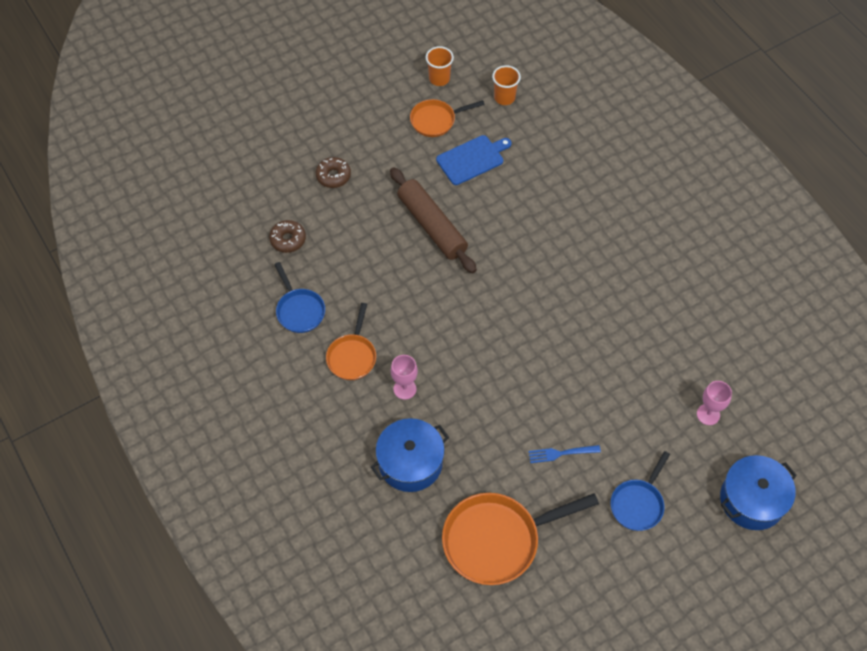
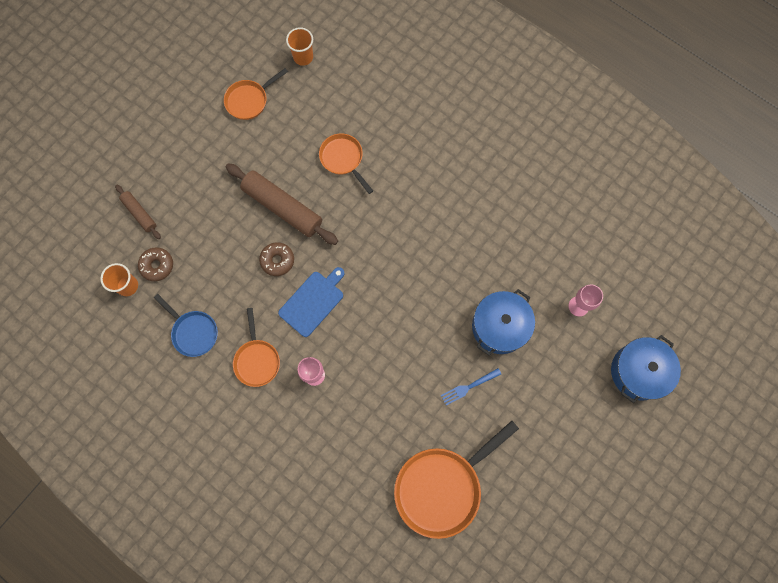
camera: 20 degrees left, 15 degrees up
brown donut [316,157,351,188] -> brown donut moved to [259,242,294,276]
blue pot [371,418,449,492] -> blue pot moved to [472,289,535,356]
orange cup [426,46,454,86] -> orange cup moved to [100,263,138,296]
blue cutting board [436,135,511,185] -> blue cutting board moved to [278,267,345,337]
blue pan [611,451,670,531] -> none
none -> brown rolling pin [115,185,161,239]
none -> orange pan [319,133,373,194]

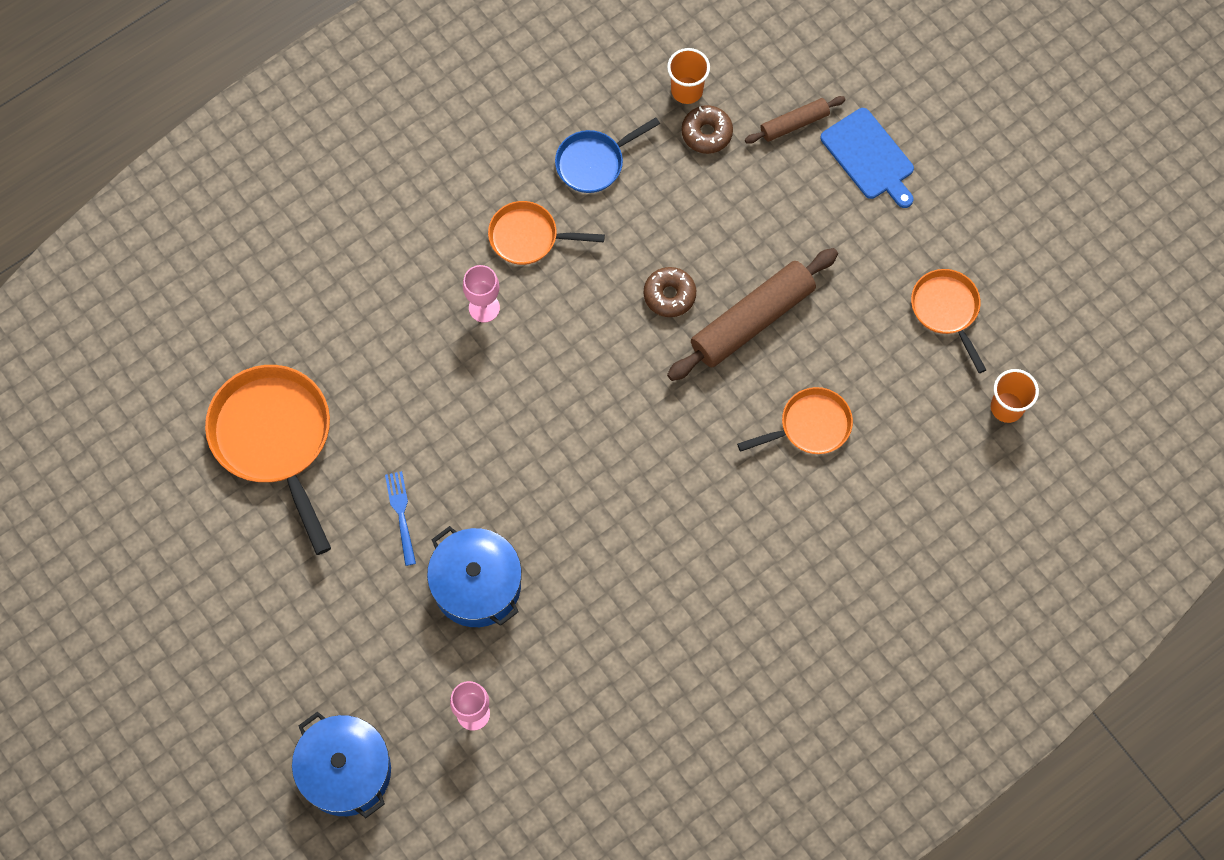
camera: 105 degrees right, 5 degrees down
blue cutting board [278,267,345,337] -> blue cutting board moved to [820,108,914,208]

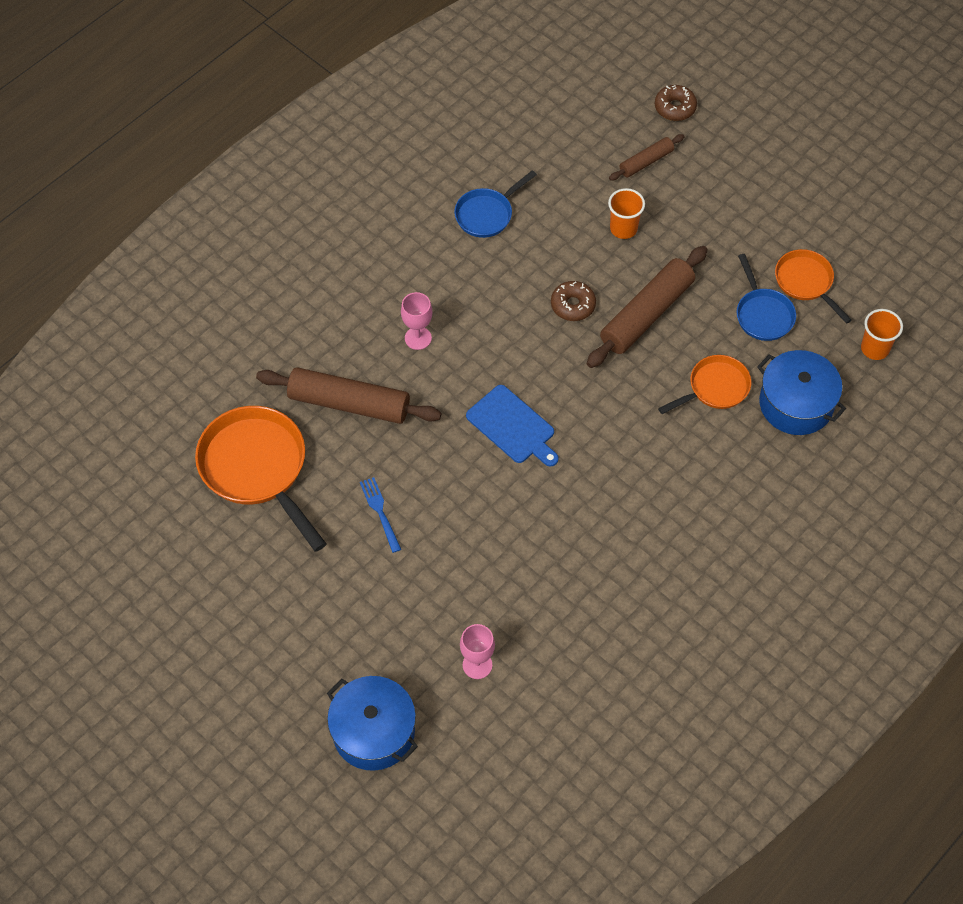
camera: 10 degrees left, 10 degrees down
blue pot [427,526,522,627] -> blue pot moved to [757,350,846,435]
orange pan [488,201,605,265] -> none
orange cup [667,48,710,104] -> orange cup moved to [608,188,645,239]
brown donut [682,105,733,154] -> brown donut moved to [655,85,697,121]
blue cutting board [820,108,914,208] -> blue cutting board moved to [466,385,559,467]
none -> brown rolling pin [256,367,441,424]
none -> blue pan [737,254,796,341]

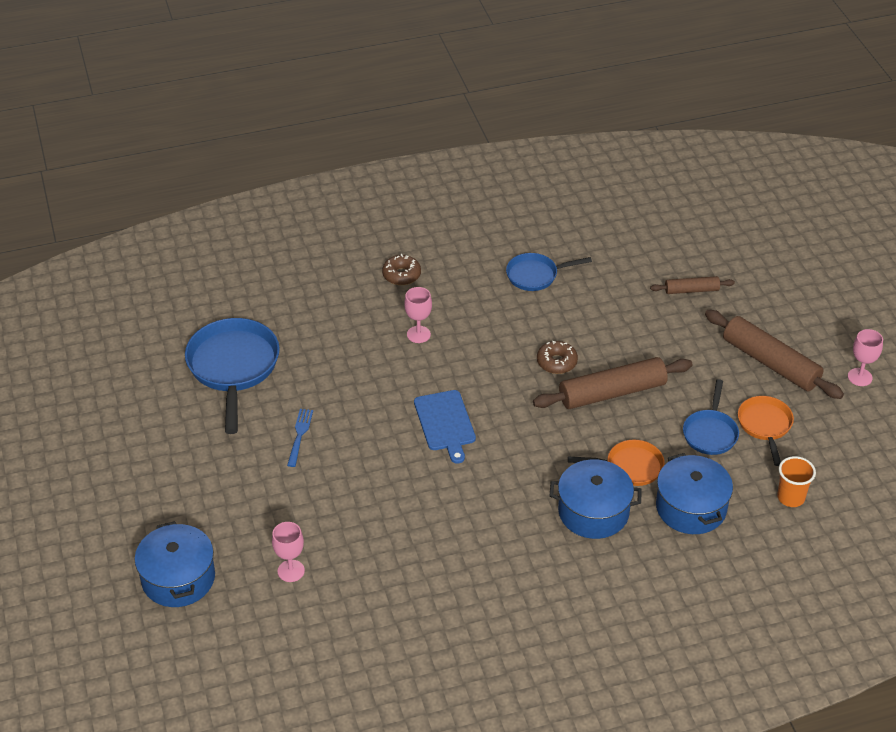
camera: 30 degrees right, 15 degrees down
orange pan [195,406,326,552] -> blue pan [185,318,280,434]
brown rolling pin [256,367,441,424] -> brown rolling pin moved to [705,310,844,399]
orange cup [608,188,645,239] -> none
brown donut [655,85,697,121] -> brown donut moved to [382,254,421,285]
none -> blue pot [550,459,642,539]
none -> pink goblet [848,329,883,386]

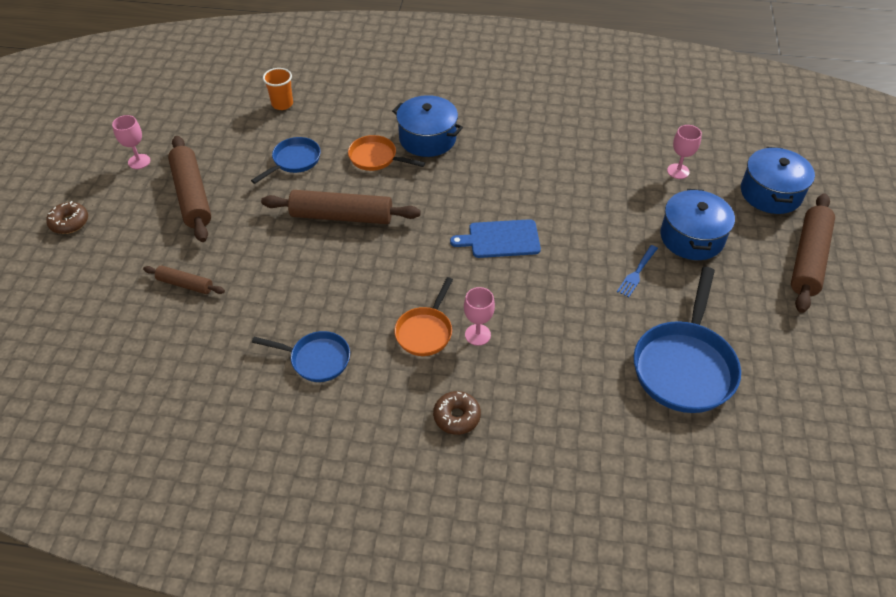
camera: 155 degrees left, 5 degrees up
blue cutting board [414,390,476,464] -> blue cutting board turned 105 degrees counterclockwise [450,219,541,258]
brown donut [537,341,578,374] -> brown donut moved to [46,201,88,234]
blue pot [656,453,733,534] -> blue pot moved to [660,189,735,260]
orange pan [738,396,794,466] -> orange pan moved to [394,277,453,356]
none -> brown rolling pin [791,193,835,313]

